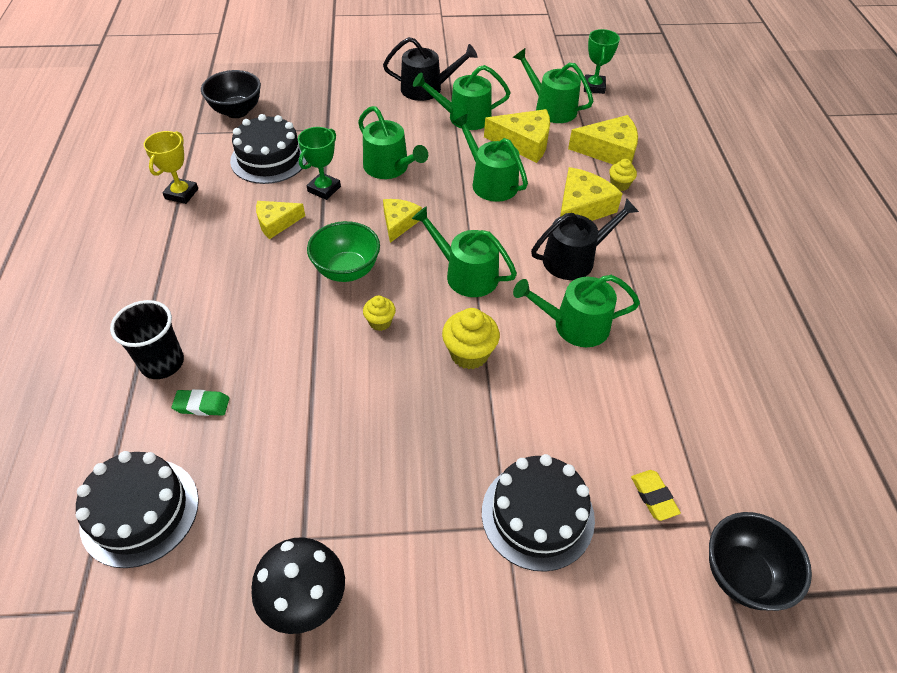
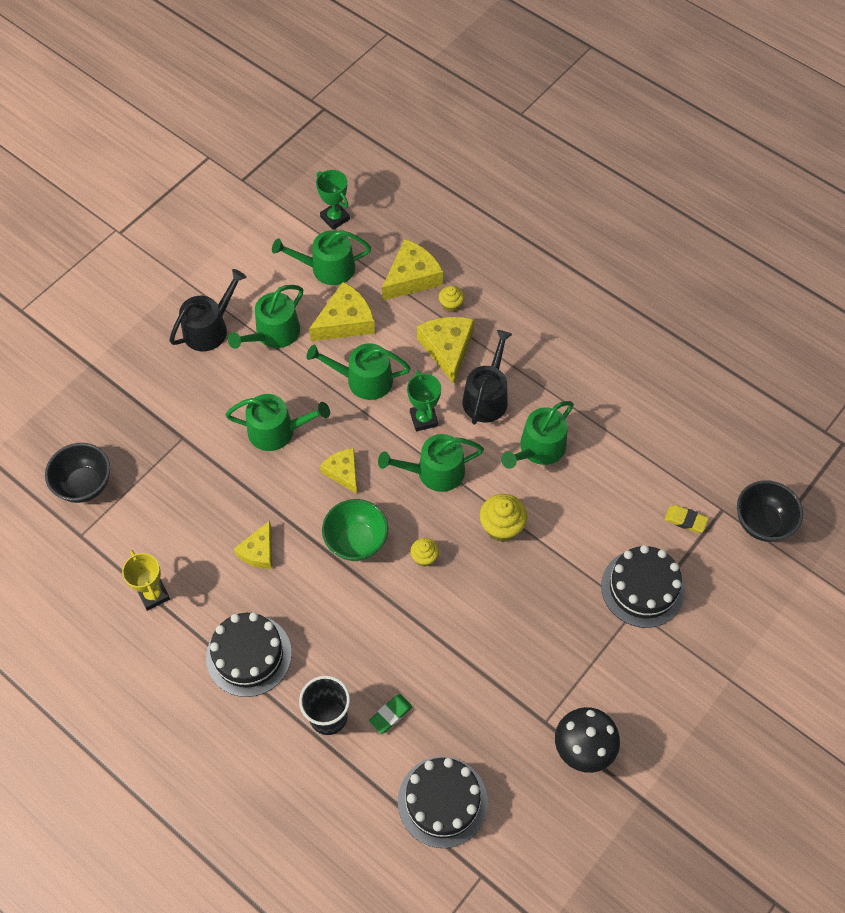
camera: 45 degrees left, 10 degrees up
black cake [230,114,307,184] -> black cake moved to [206,612,292,697]
green trophy [298,127,341,200] -> green trophy moved to [407,370,441,431]

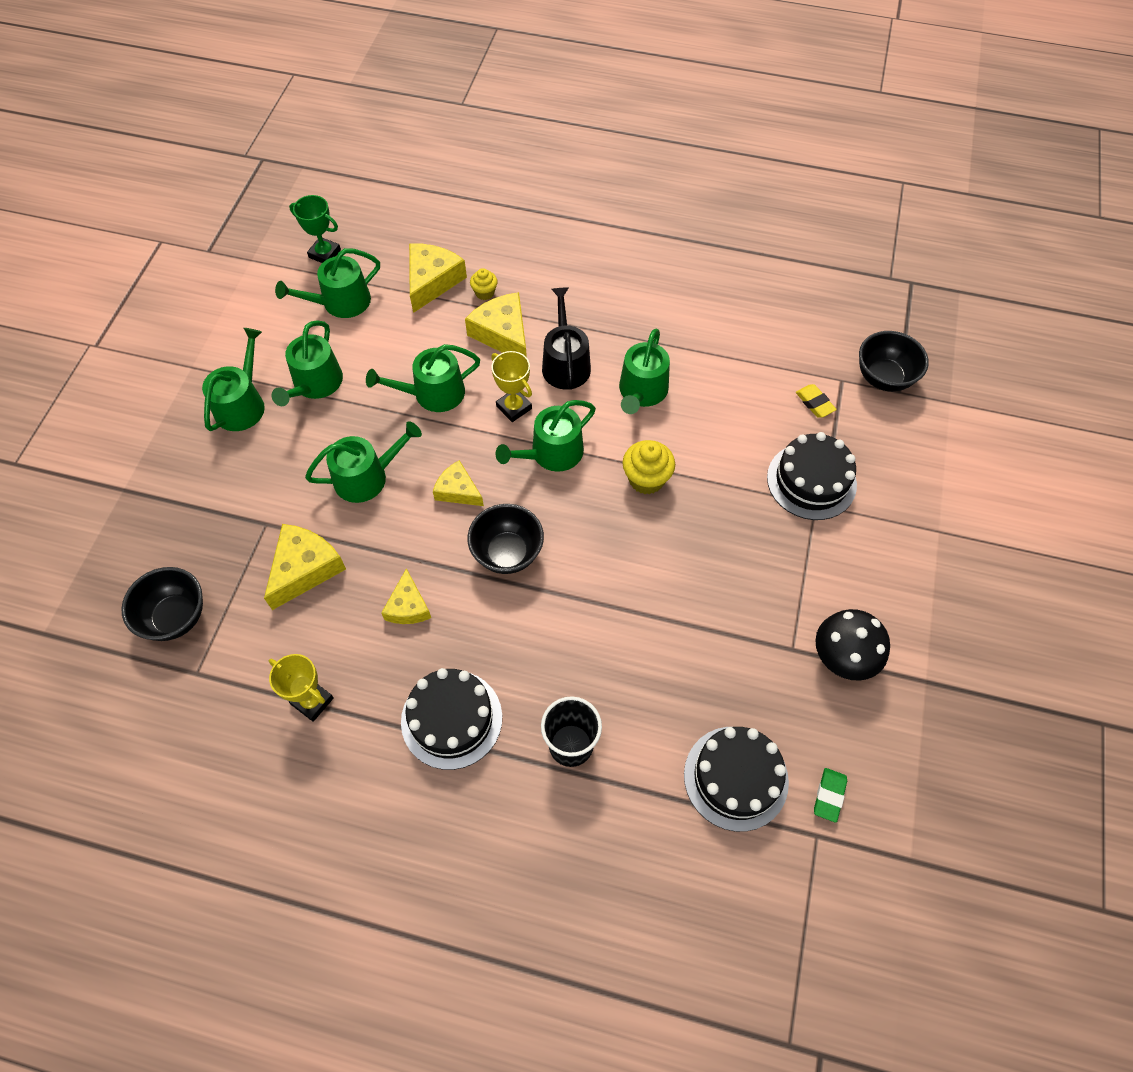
camera: 25 degrees left, 0 degrees up
black watering can [169,269,246,351] -> green watering can [202,328,265,431]
yellow cheese [309,282,375,341] -> yellow cheese moved to [264,524,346,610]
green bowl [322,499,388,561] -> black bowl [468,504,544,574]
green eraser [369,694,412,734] -> green eraser moved to [814,768,847,823]
green trophy [407,370,441,431] -> yellow trophy [491,351,532,422]
yellow cupcake [410,538,439,567] -> none
yellow eraser [664,505,709,533] -> yellow eraser turned 60 degrees clockwise [796,384,837,418]

